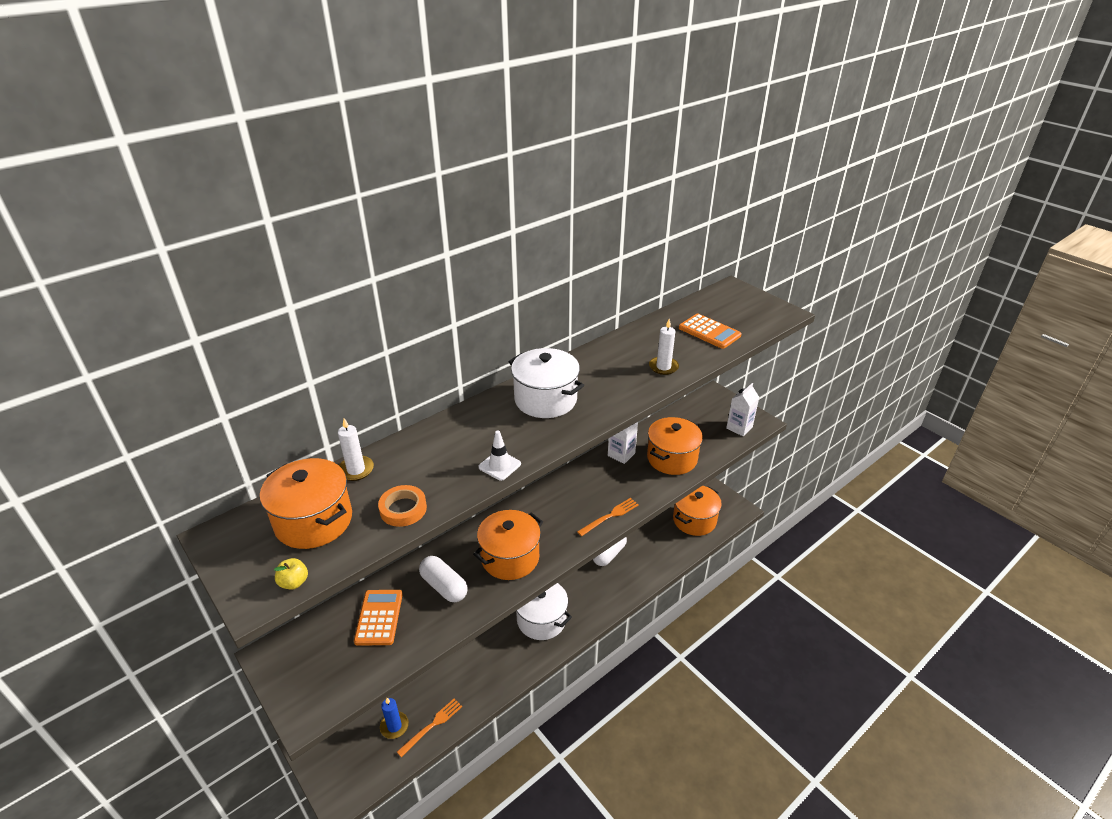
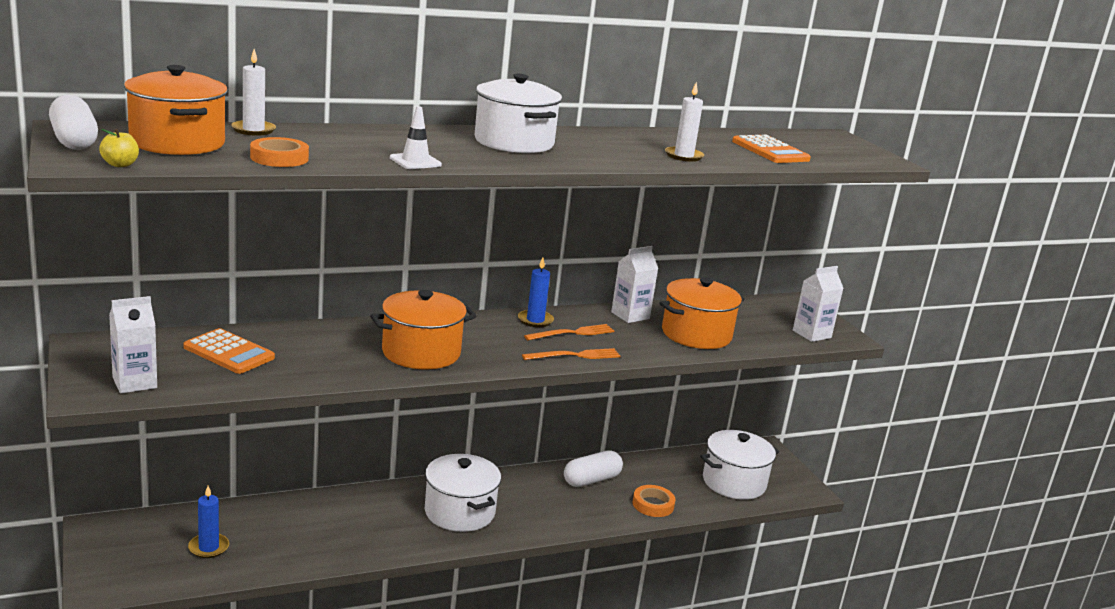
camera: 15 degrees right, 15 degrees down
orange calculator [354,590,403,645] -> orange calculator turned 105 degrees clockwise [183,328,275,374]
orange fork [397,699,462,757] -> orange fork moved to [524,324,614,341]
white capsule [419,556,468,602] -> white capsule moved to [49,95,98,150]
orange pot [673,486,722,536] -> white pot [700,430,779,500]
none -> white carton [109,296,157,394]
none -> blue candle [518,258,554,327]
none -> orange tape [632,485,676,517]

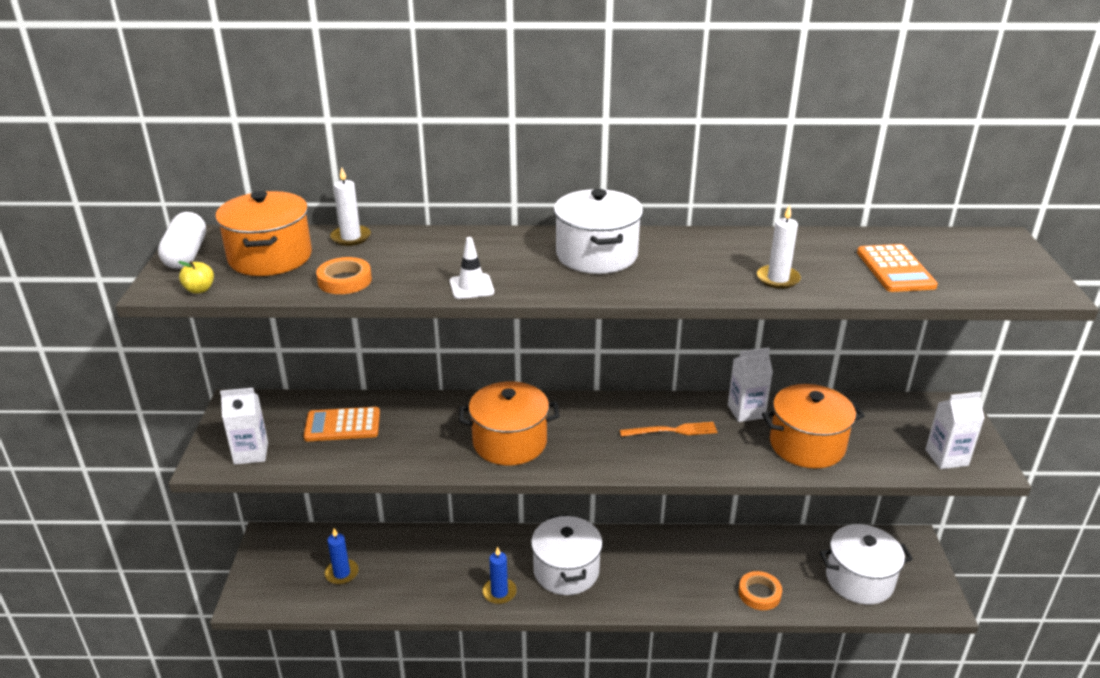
camera: 25 degrees right, 10 degrees up
orange calculator [183,328,275,374] -> orange calculator turned 120 degrees clockwise [304,407,380,441]
blue candle [518,258,554,327] -> blue candle moved to [482,547,517,604]
orange fork [522,348,621,360] -> none
white capsule [564,450,623,487] -> none

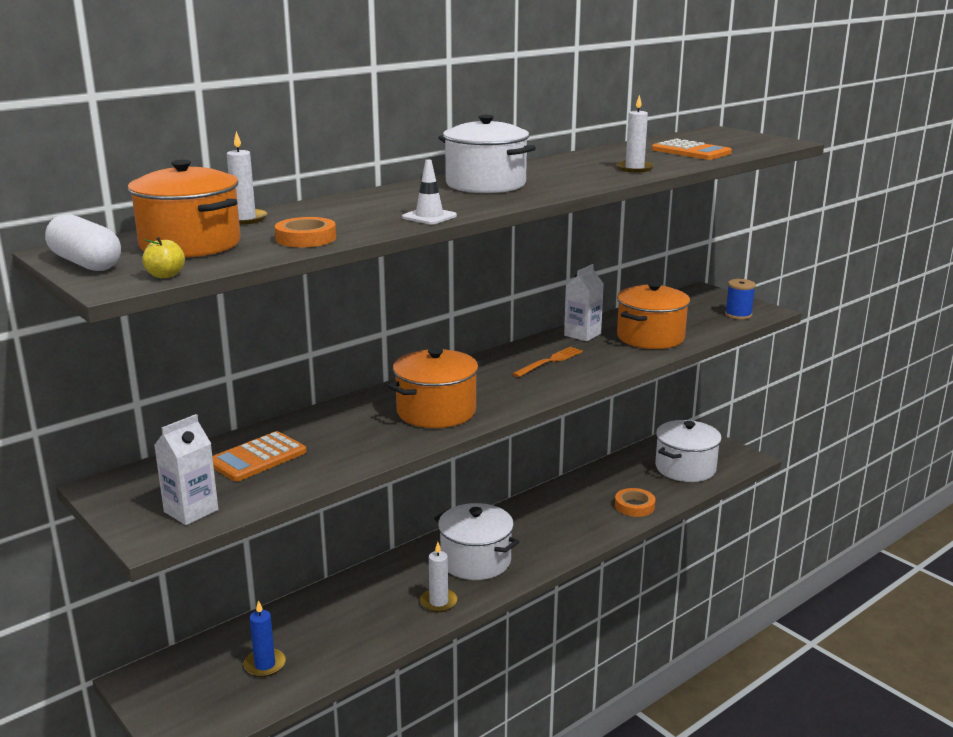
camera: 40 degrees left, 10 degrees down
blue candle [482,547,517,604] -> white candle [420,542,458,612]
white carton [925,392,985,469] -> blue spool [725,279,756,320]

